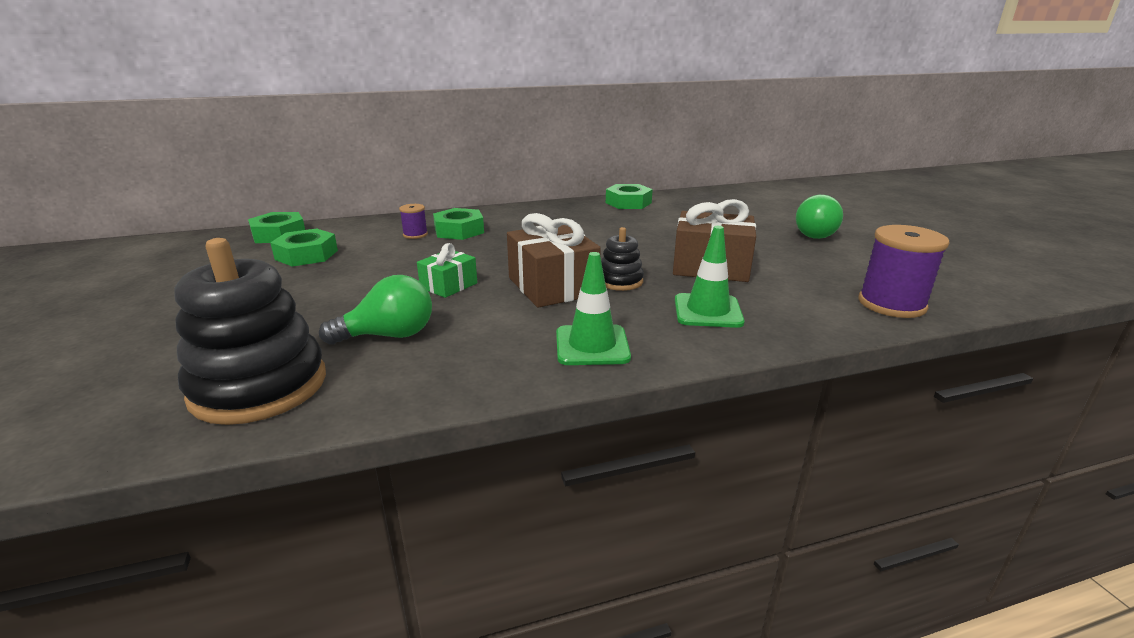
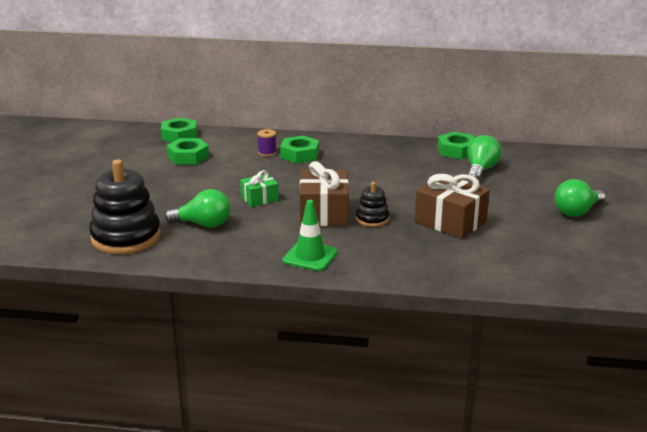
camera: 25 degrees right, 0 degrees up
green traffic cone [675,226,745,328] -> none
purple spool [858,225,950,318] -> none
none -> green light bulb [467,135,501,180]

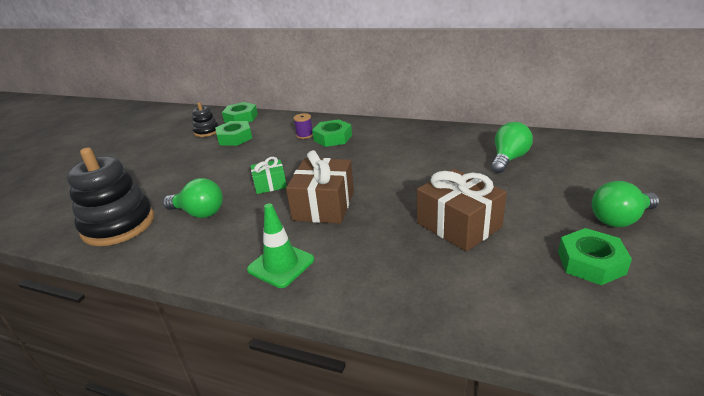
camera: 15 degrees right, 5 degrees up
black stacking toy [356,182,389,227] -> black stacking toy moved to [192,102,218,137]
green nut [437,132,474,159] -> green nut moved to [558,228,632,285]

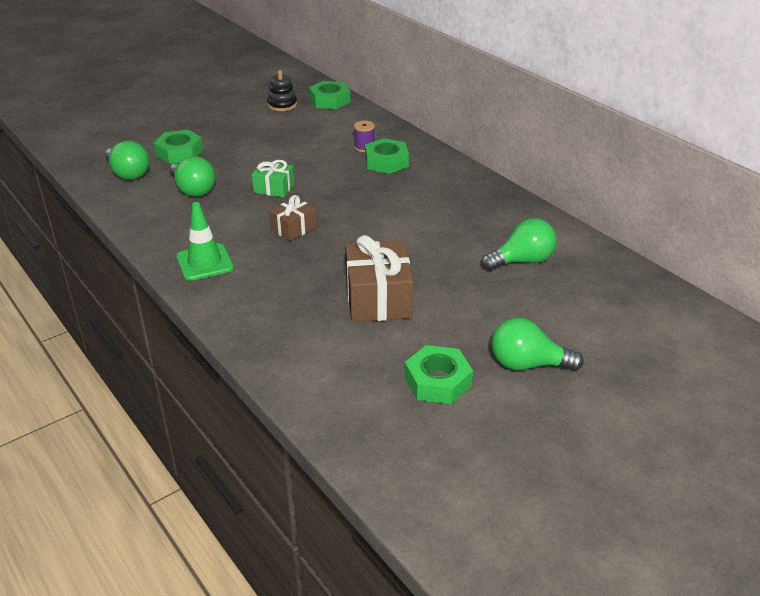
camera: 30 degrees right, 5 degrees up
black stacking toy [67,147,154,246] -> green light bulb [105,140,149,180]
green nut [215,121,252,146] -> green nut moved to [154,130,203,164]
brown gift [286,150,354,224] -> brown gift [269,195,317,241], size x0.57

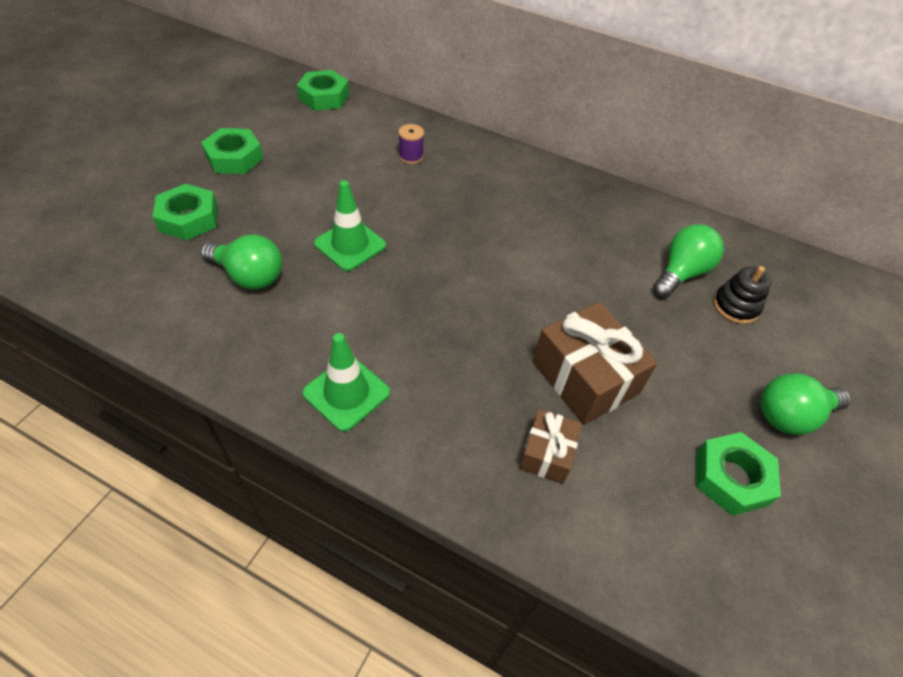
camera: 30 degrees left, 15 degrees up
green light bulb [105,140,149,180] -> none
green gift [252,160,294,198] -> green traffic cone [314,180,386,271]
black stacking toy [267,70,297,111] -> black stacking toy moved to [713,266,771,324]
brown gift [269,195,317,241] -> brown gift moved to [519,409,582,484]
green nut [365,138,409,174] -> green nut moved to [201,128,263,174]

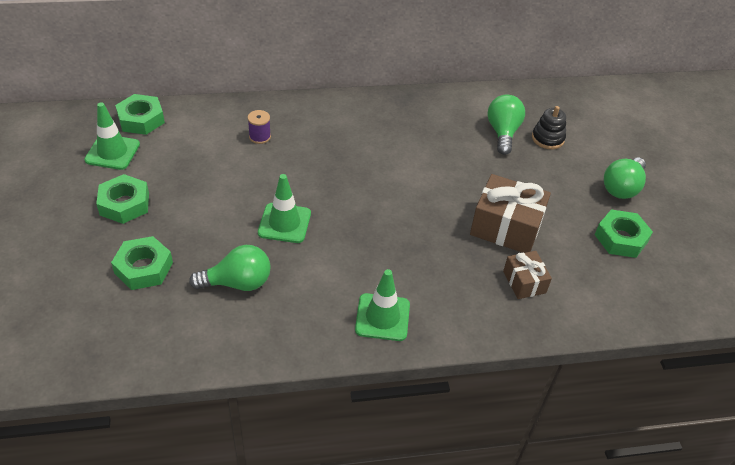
camera: 35 degrees left, 5 degrees down
none -> green traffic cone [84,102,140,170]

